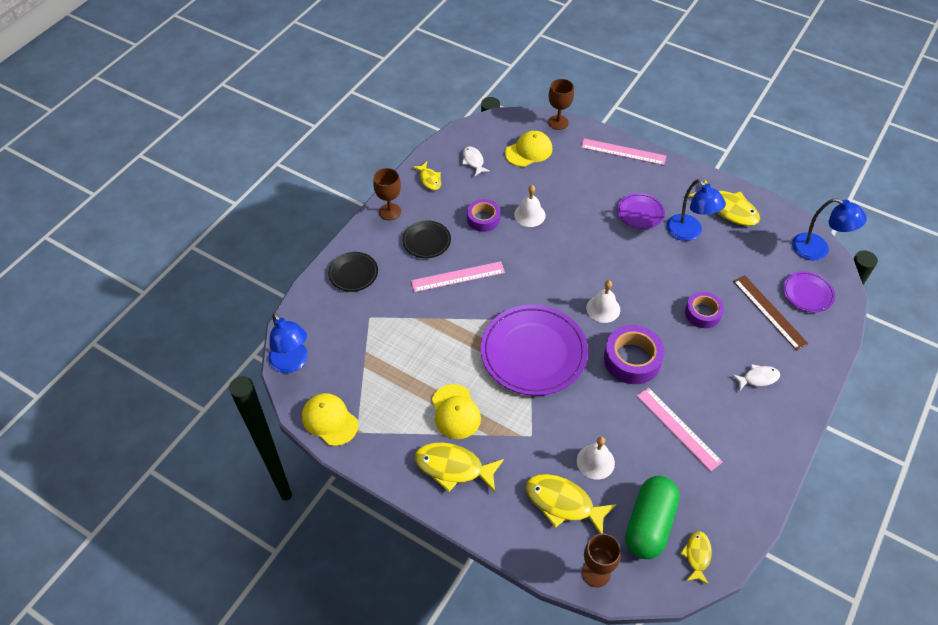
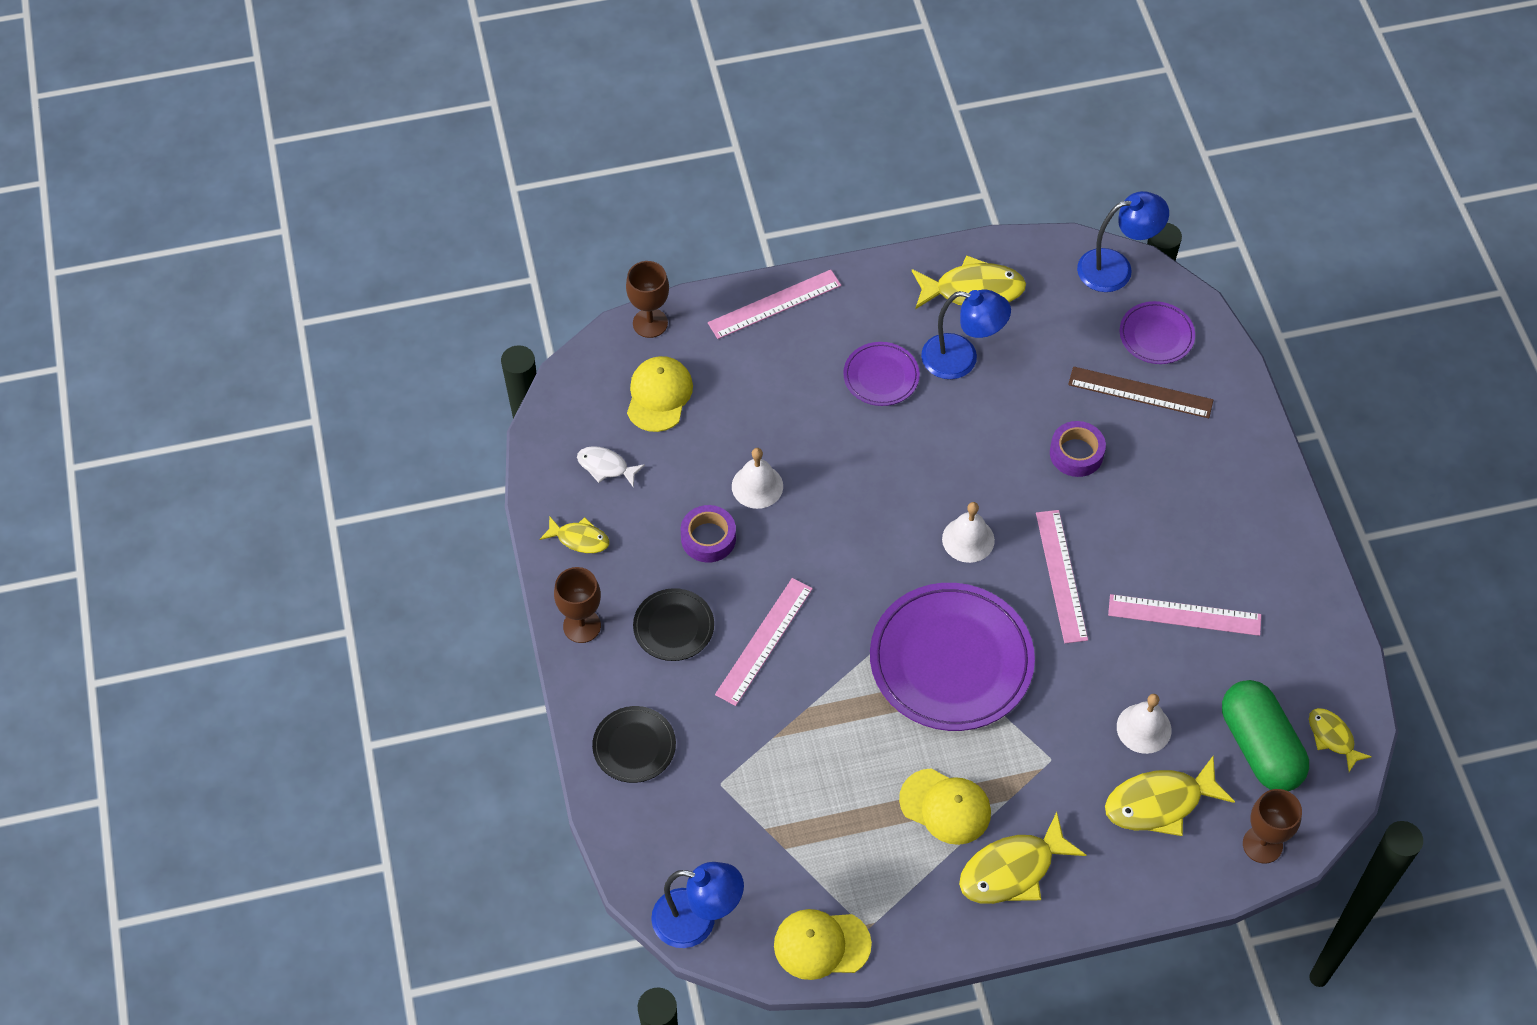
camera: 45 degrees left, 5 degrees up
purple tape [604,325,665,384] -> pink ruler [1036,510,1088,643]
white fish [732,364,780,390] -> none

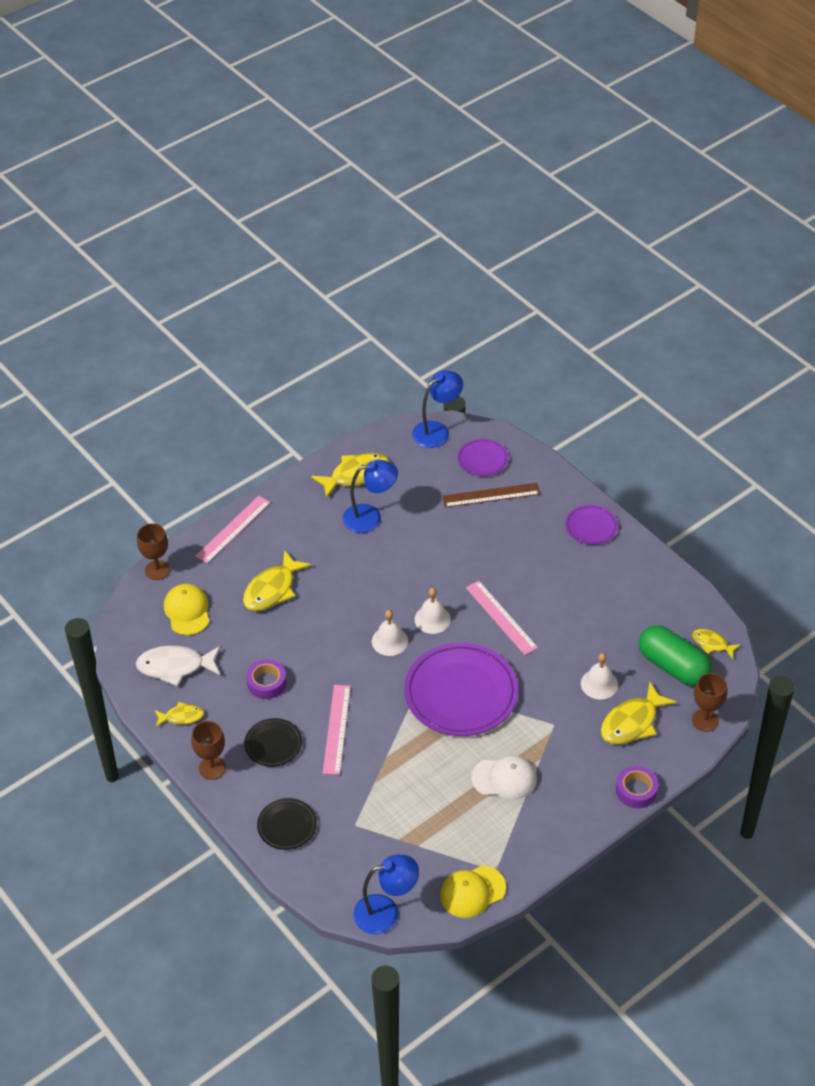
camera: 25 degrees left, 10 degrees down
white fish [577,446,645,487] -> white fish [136,645,221,686], size x1.75
white bell [732,448,783,509] -> white bell moved to [372,610,408,656]
purple plate [843,342,920,406] -> purple plate moved to [565,505,618,545]
yellow cap [899,768,991,845] -> white cap [471,755,537,800]
yellow fish [959,812,1086,904] -> yellow fish moved to [243,550,311,611]
purple tape [1050,421,1106,477] -> purple tape moved to [616,766,658,808]
pink ruler [1108,594,1261,636] -> none

